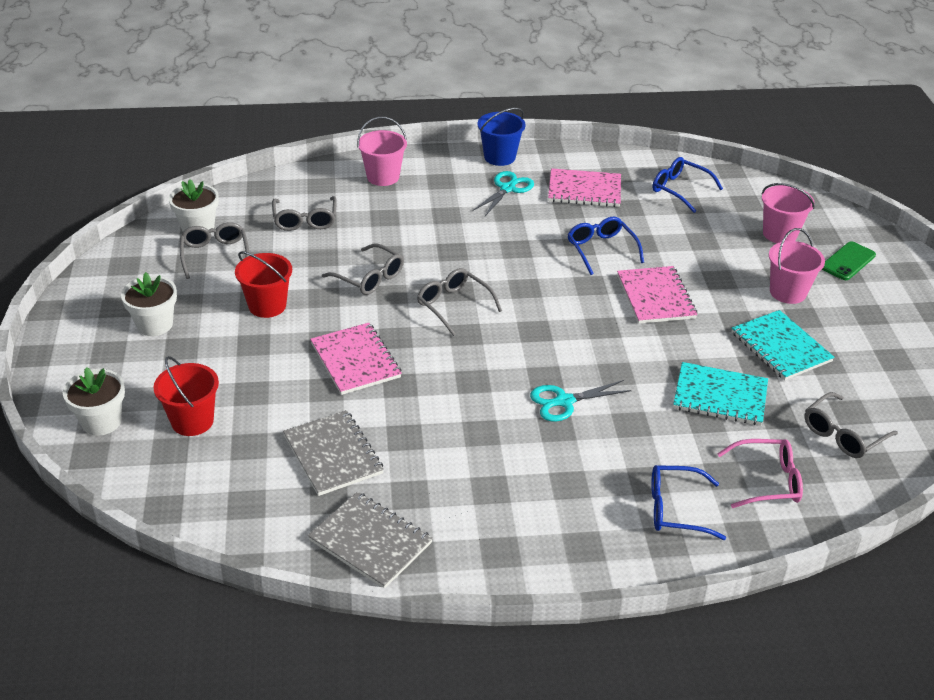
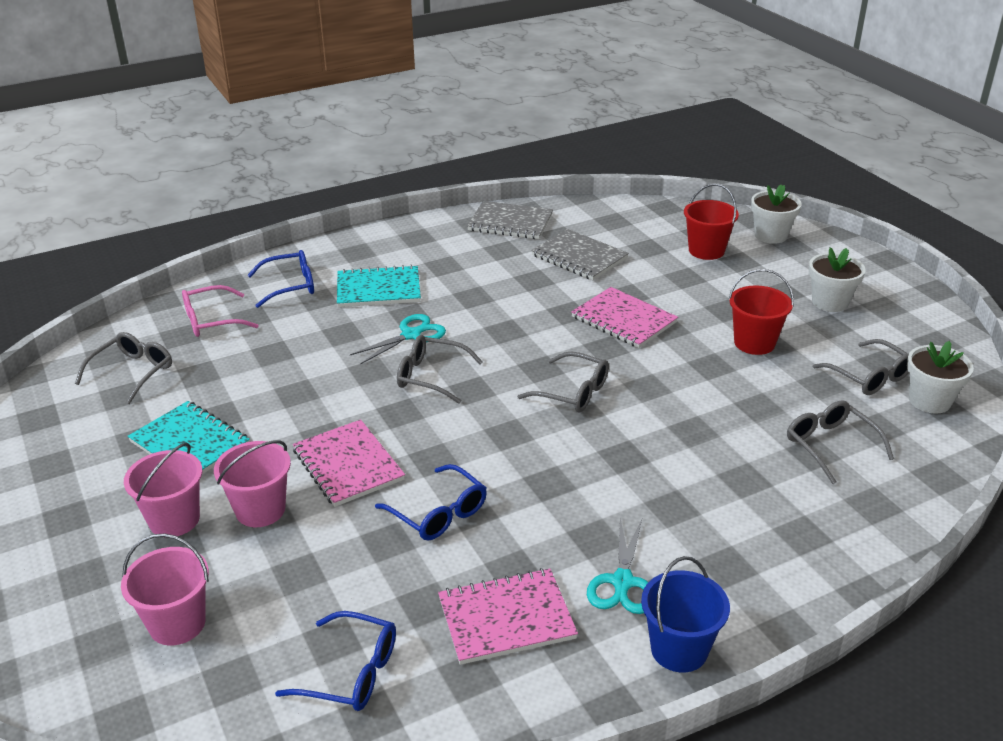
camera: 160 degrees right, 5 degrees down
grey glasses [322,244,404,295] -> grey glasses moved to [397,335,483,404]
pink bucket [357,117,407,186] -> pink bucket moved to [214,440,291,527]
turquoise notebook [673,362,768,426] -> turquoise notebook moved to [337,265,421,307]
green phone [822,241,876,280] -> none

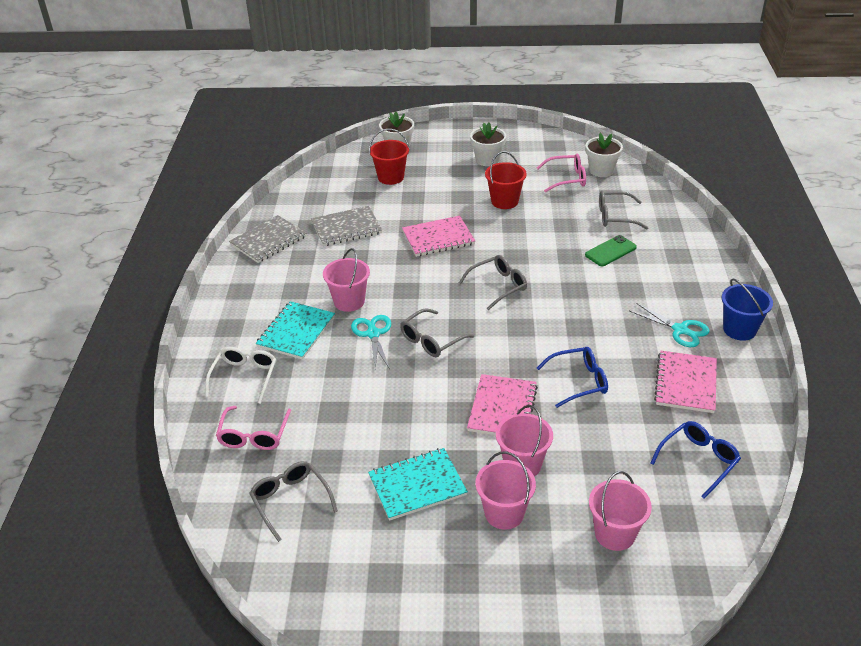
camera: 60 degrees left, 5 degrees up
blue glasses [247,250,314,308] -> white glasses [205,347,276,404]
pink notebook [293,419,405,507] -> pink notebook turned 75 degrees counterclockwise [467,374,538,435]
grey glasses [813,339,909,395] -> pink glasses [537,154,586,193]
none -> pink bucket [323,248,370,312]
none -> green phone [585,235,637,266]

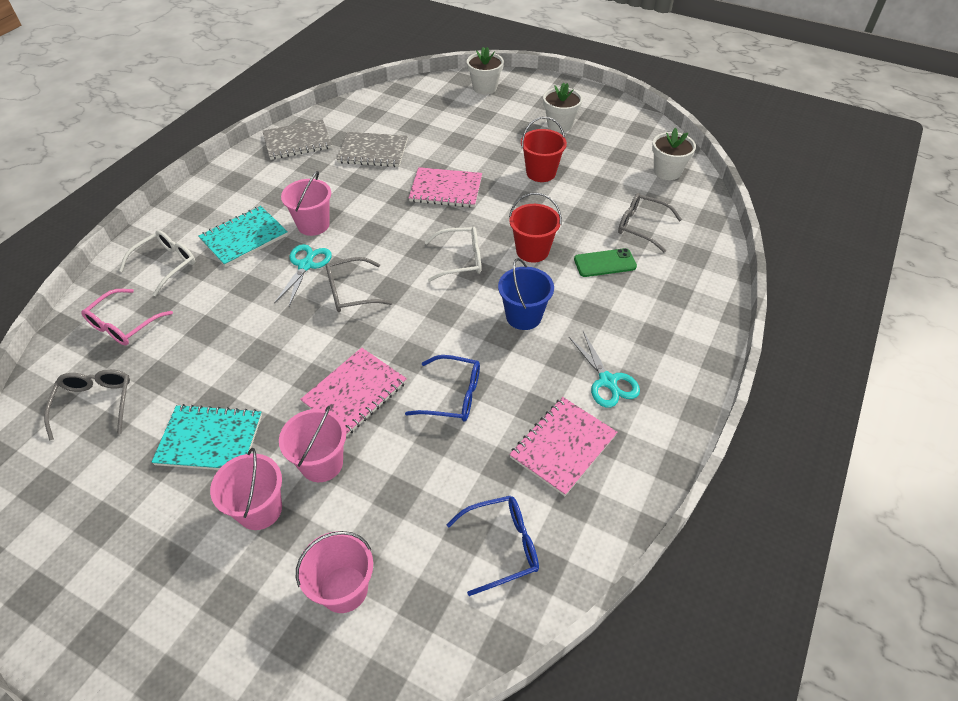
camera: 25 degrees right, 10 degrees up
red bucket [369,129,409,185] -> red bucket moved to [509,193,562,263]
grey glasses [459,255,527,310] -> white glasses [425,227,481,282]
pink glasses [537,154,586,193] -> none
blue bucket [722,278,773,341] -> blue bucket moved to [498,258,554,330]

